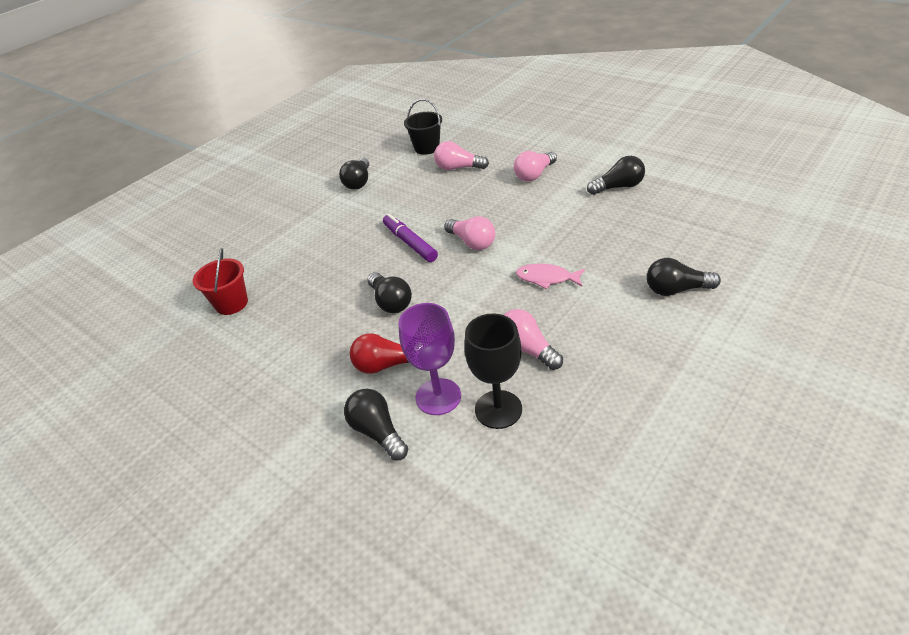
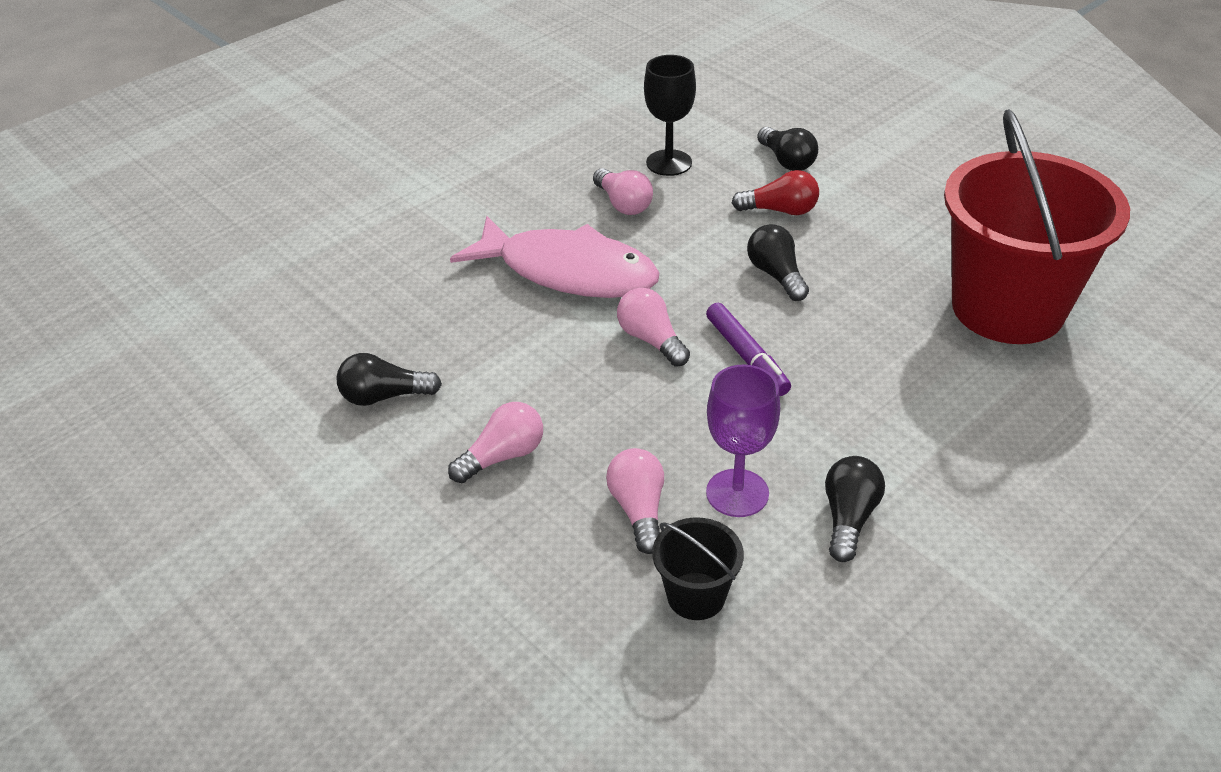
camera: 175 degrees left, 0 degrees up
red bucket [193,248,248,315] -> red bucket [944,109,1130,344], size x2.38
purple goblet [399,303,461,415] -> purple goblet moved to [706,365,780,517]
pink light bulb [434,141,489,170] -> pink light bulb turned 120 degrees counterclockwise [606,448,664,554]
pink fish [516,264,585,289] -> pink fish [450,216,660,298], size x2.35
black light bulb [647,258,721,296] -> none

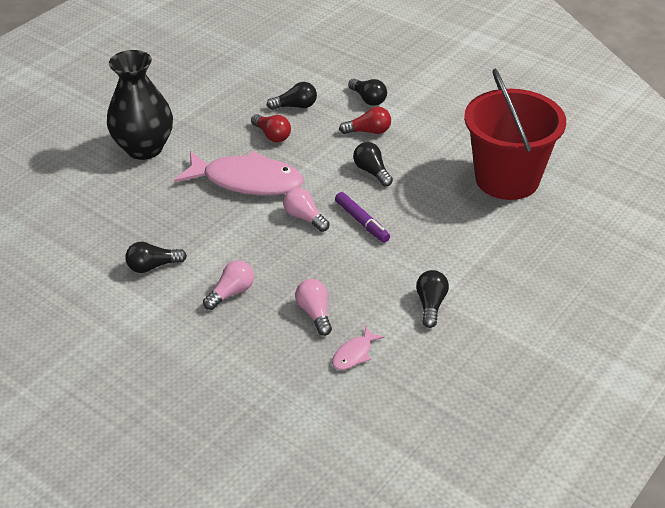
camera: 10 degrees left, 0 degrees up
pink light bulb [593,168,653,215] -> red light bulb [251,114,291,142]
black goblet [644,55,696,176] -> black light bulb [267,82,317,110]
black bucket [652,517,744,620] -> pink fish [332,326,384,370]
purple goblet [706,365,780,517] -> none
none -> black vase [107,50,173,160]

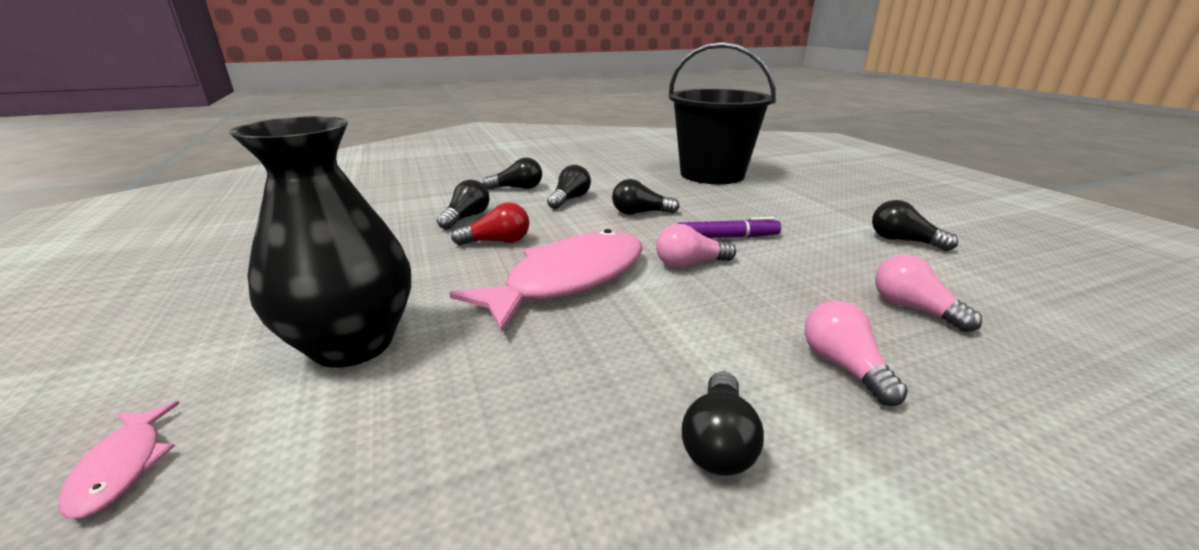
camera: 60 degrees left, 15 degrees down
pink light bulb [295,279,332,336] -> pink light bulb turned 45 degrees clockwise [875,255,982,332]
pink fish [332,326,384,370] -> pink fish moved to [58,401,180,519]
red light bulb [339,107,391,134] -> black light bulb [547,165,591,209]
red bucket [464,69,566,200] -> black bucket [669,42,776,184]

